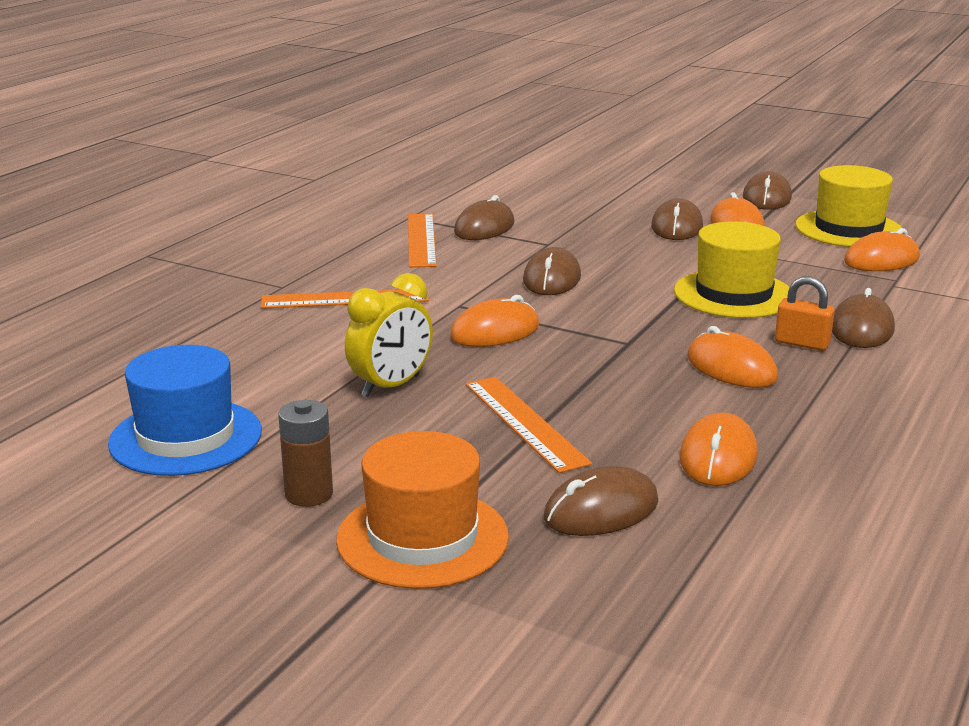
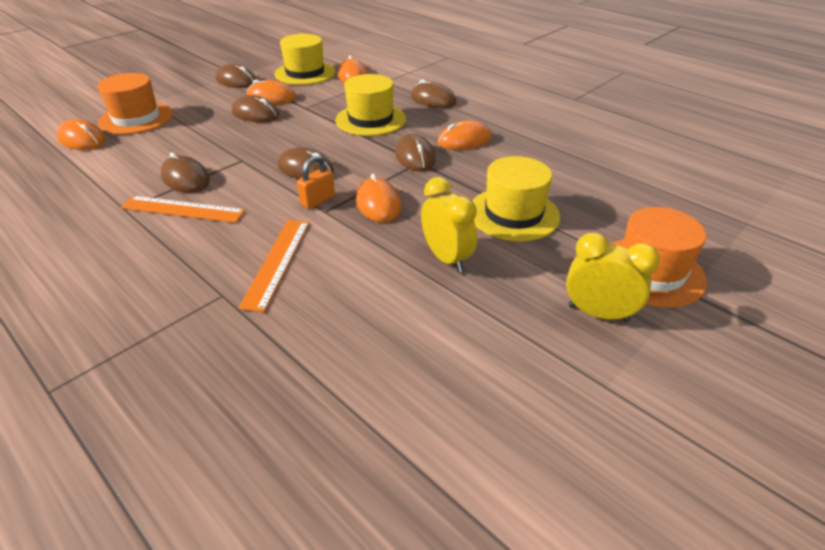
camera: 75 degrees left, 15 degrees up
blue hat [108,345,262,476] -> none
brown battery [278,400,333,507] -> yellow clock [566,232,660,322]
orange ruler [466,377,592,473] -> yellow hat [472,156,560,241]
brown mouse [544,466,659,536] -> brown mouse moved to [395,134,436,172]
orange mouse [679,412,758,486] -> orange mouse moved to [57,119,106,150]
orange padlock [775,276,835,351] -> orange padlock moved to [297,156,335,209]
none -> orange hat [97,73,173,135]

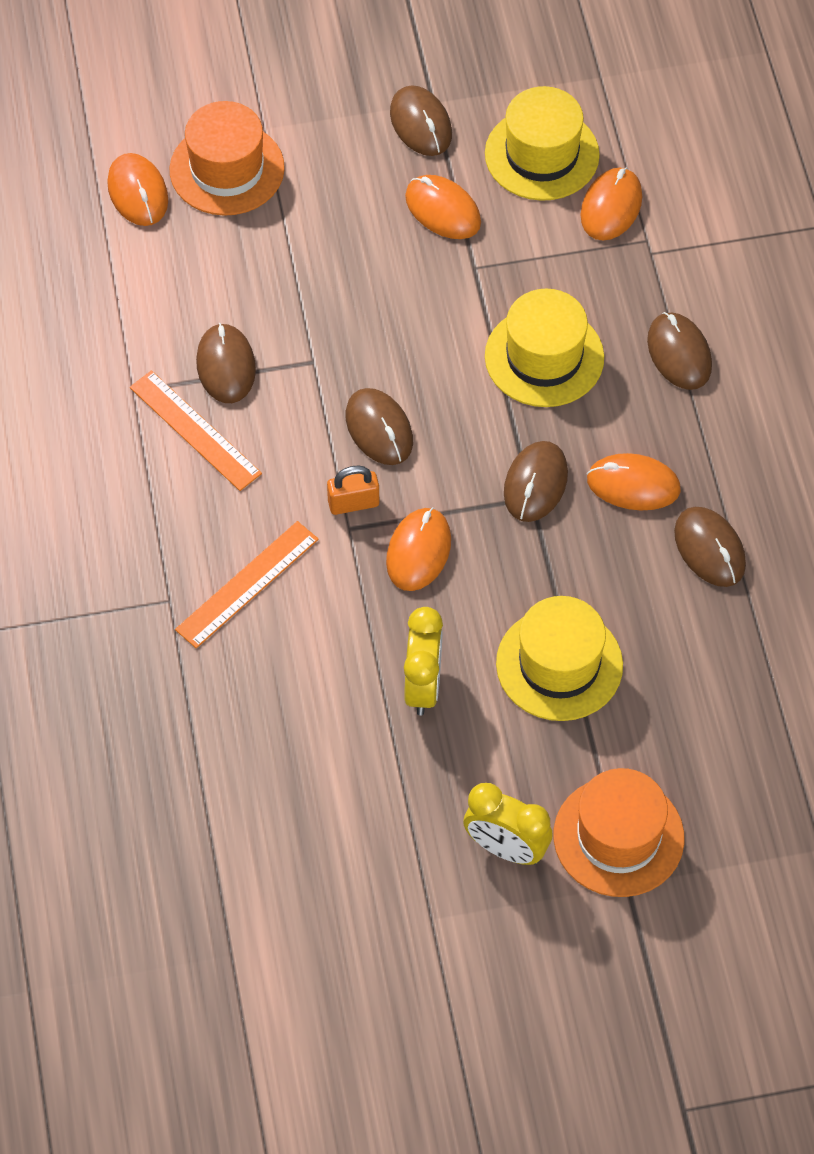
camera: 35 degrees right, 20 degrees up
brown mouse [232,95,279,122] -> brown mouse moved to [674,507,746,587]
yellow clock [566,232,660,322] -> yellow clock turned 150 degrees clockwise [463,783,552,865]

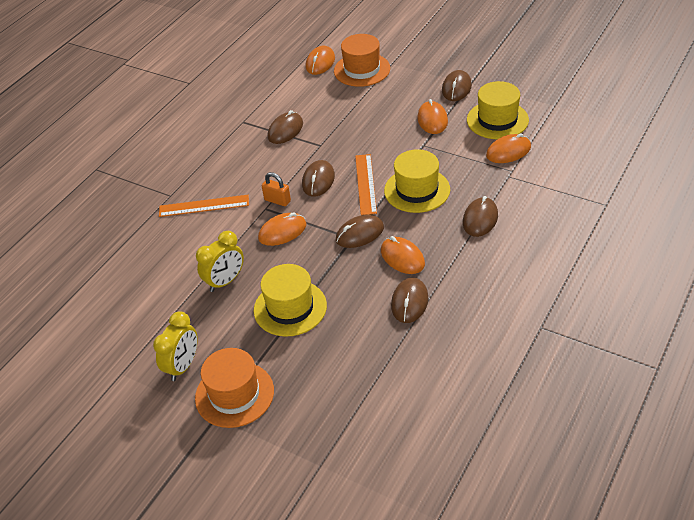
camera: 45 degrees right, 15 degrees down
orange ruler [130,370,262,491] -> orange ruler moved to [355,154,377,215]
yellow clock [463,783,552,865] -> yellow clock turned 135 degrees counterclockwise [153,311,198,381]

